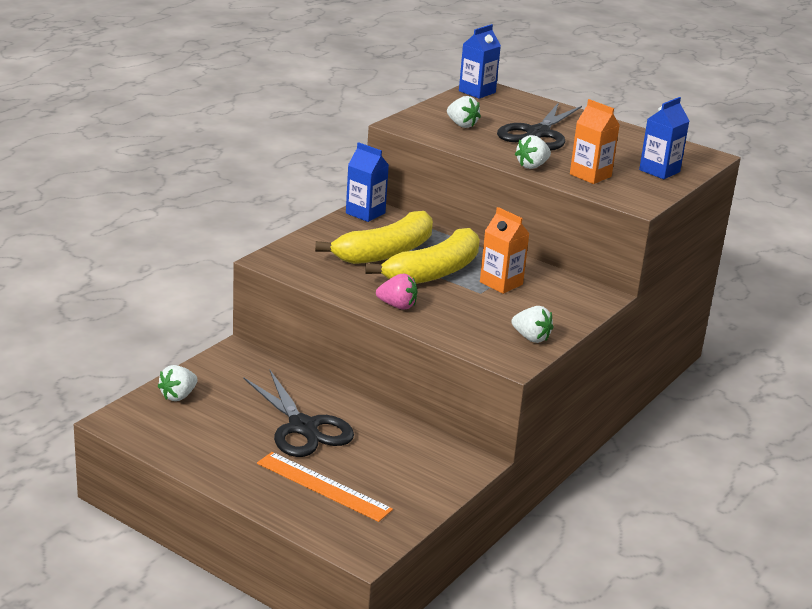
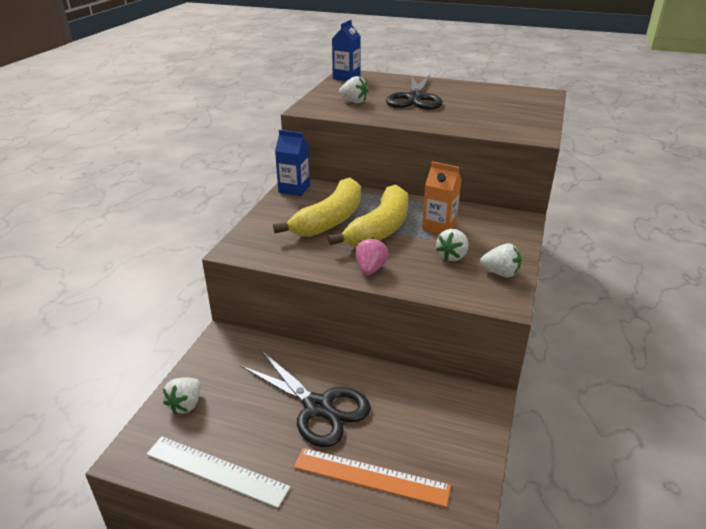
camera: 15 degrees left, 5 degrees up
pink strawberry [376,274,417,309] -> pink strawberry turned 75 degrees counterclockwise [355,237,389,275]
white strawberry [515,135,551,169] -> white strawberry moved to [436,229,468,261]
orange carton [570,99,620,184] -> none
blue carton [639,97,689,179] -> none
none -> white ruler [146,436,290,508]

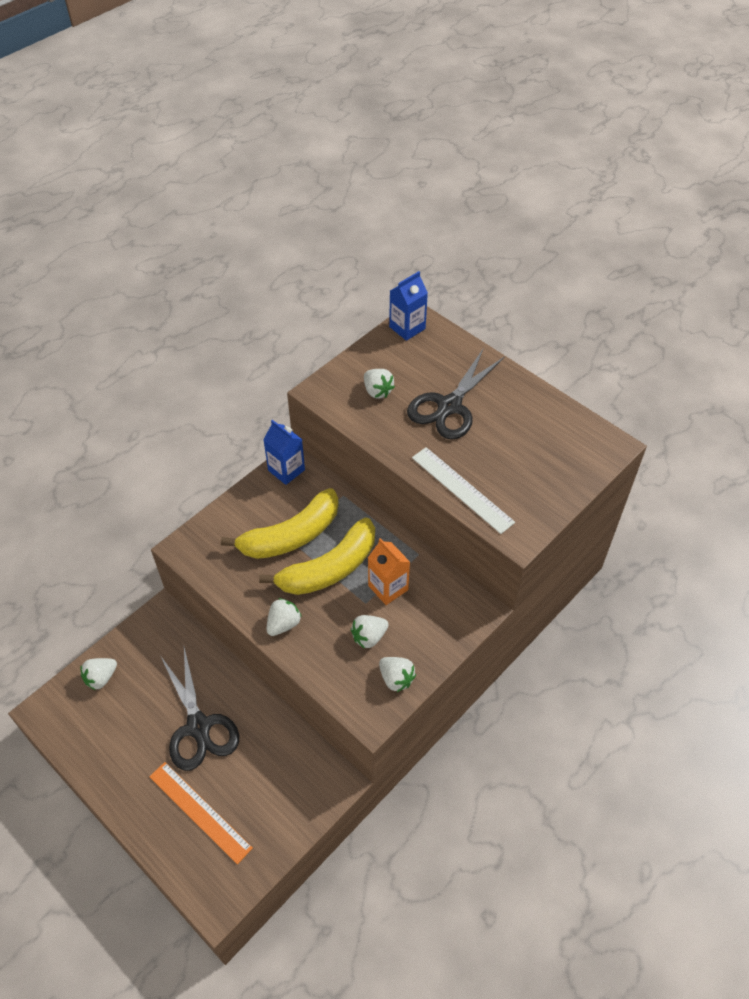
camera: 25 degrees right, 20 degrees up
white ruler [146,436,290,508] -> white ruler moved to [412,447,515,534]
pink strawberry [355,237,389,275] -> white strawberry [267,598,302,636]

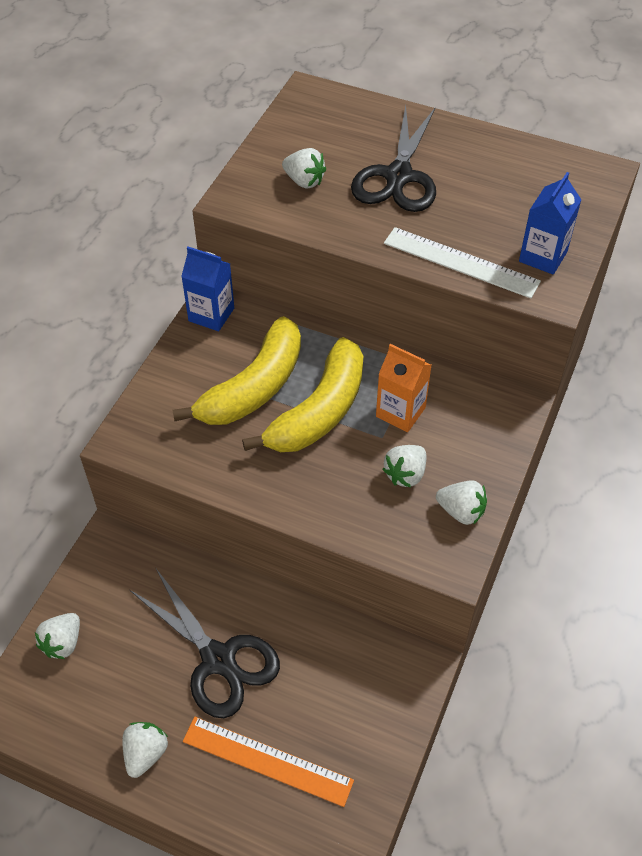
camera: 20 degrees left, 0 degrees up
white strawberry [267,598,302,636] -> white strawberry moved to [122,722,168,778]
blue carton [389,271,428,341] -> blue carton moved to [519,172,581,275]

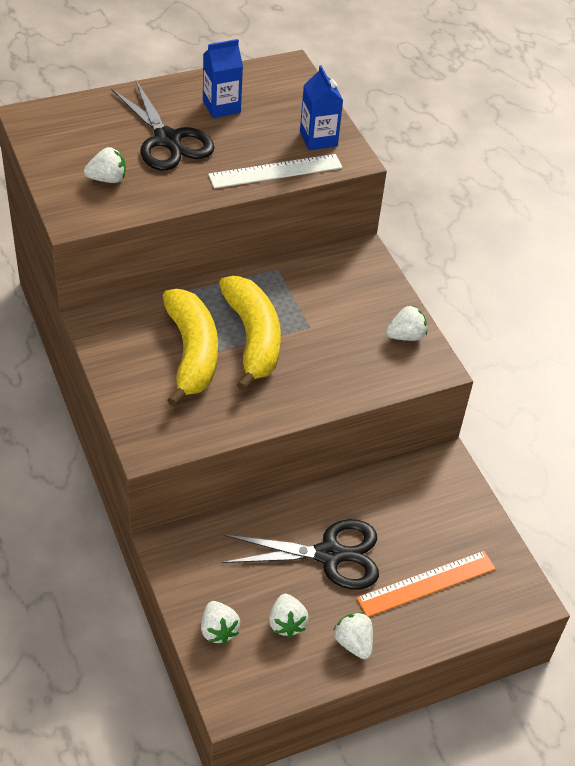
camera: 50 degrees left, 5 degrees down
blue carton [181,247,234,331] -> blue carton moved to [203,39,243,118]
orange carton [376,344,432,432] -> none
white strawberry [382,445,426,487] -> white strawberry moved to [269,594,309,638]

